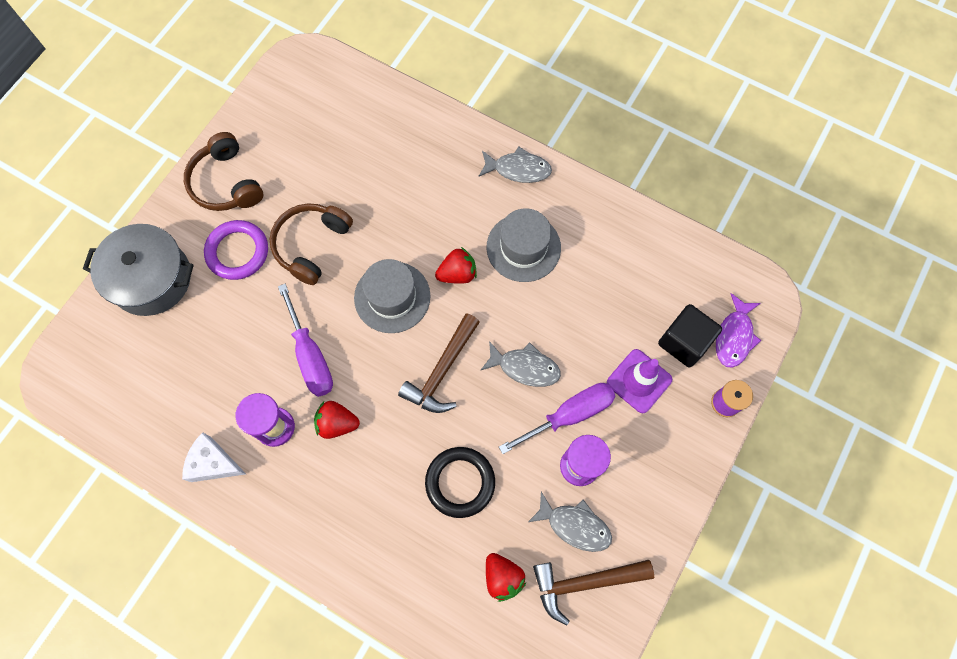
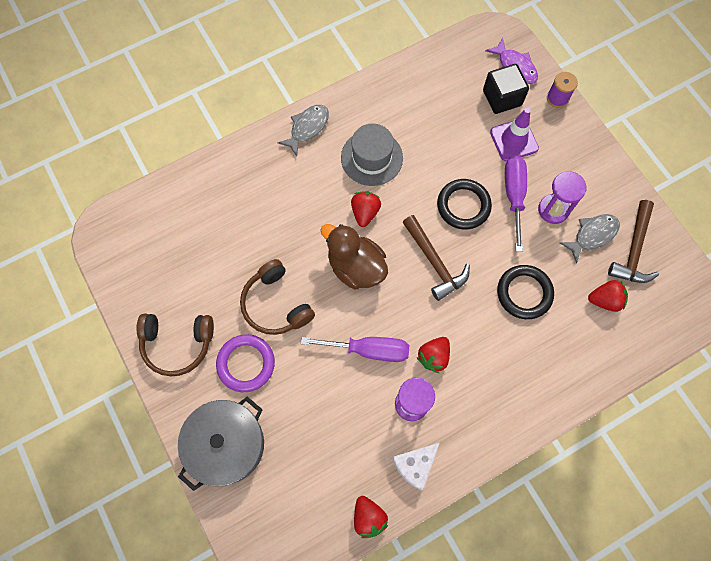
camera: 60 degrees left, 0 degrees up
grey hat [354,259,430,333] -> brown duck [321,224,388,289]
grey fish [480,341,561,387] -> black ring [437,179,492,230]
none -> red strawberry [354,496,388,539]

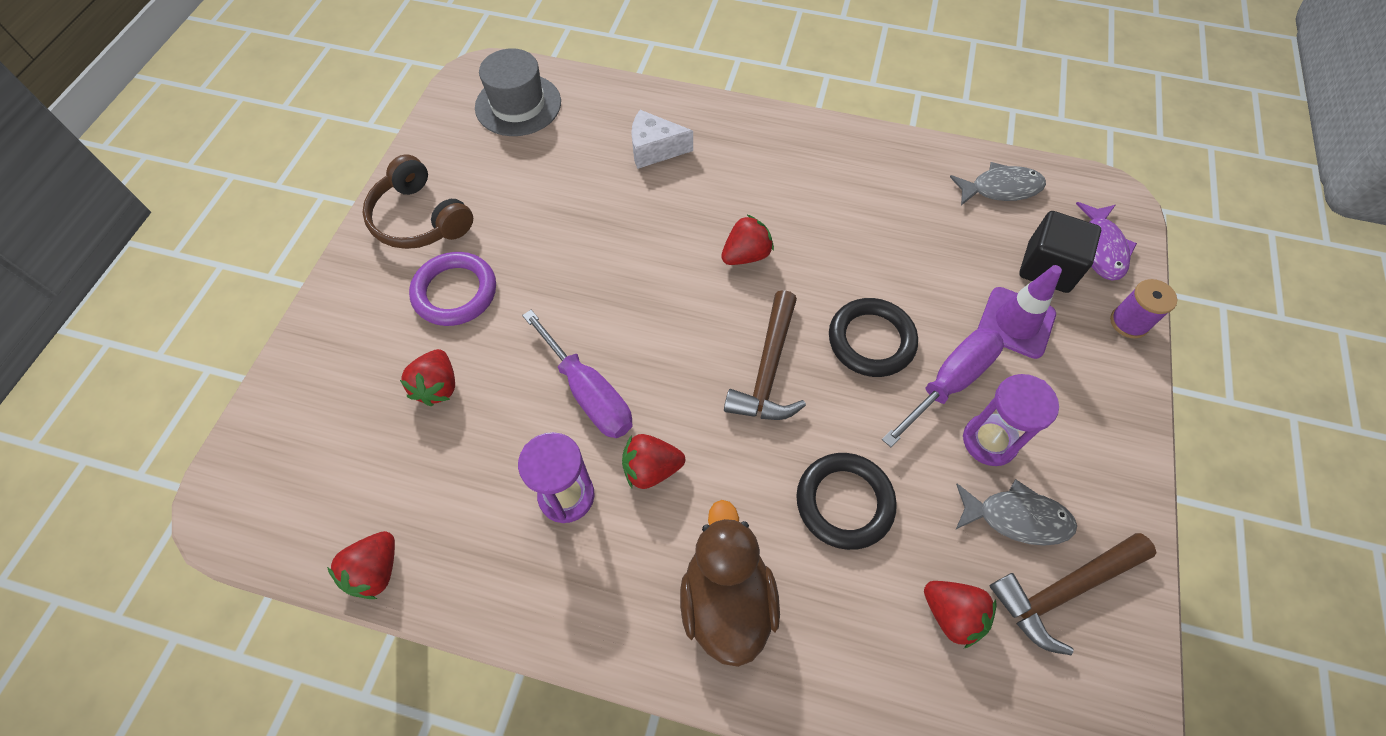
camera: 45 degrees right, 10 degrees down
grey pot [178,397,264,491] -> none
brown headphones [240,259,315,335] -> none
grey fish [278,105,329,156] -> grey fish moved to [950,162,1046,205]
brown duck [321,224,388,289] -> brown duck moved to [680,500,780,667]
grey hat [341,123,403,186] -> grey hat moved to [475,48,561,136]
white cheese [392,443,440,490] -> white cheese moved to [631,110,693,169]
none -> red strawberry [400,349,455,406]

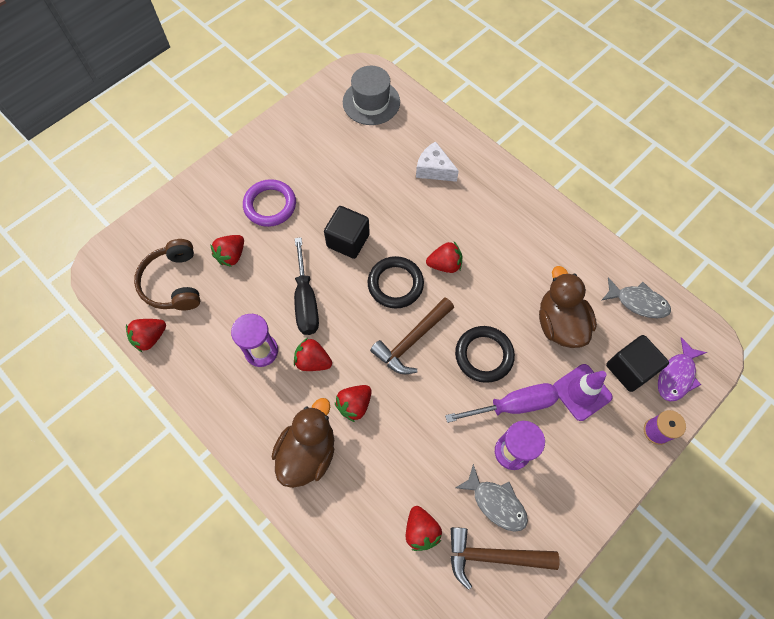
camera: 30 degrees right, 5 degrees up
brown headphones [362,154,473,249] -> brown headphones moved to [134,239,200,311]
purple screwdriver [522,310,633,438] -> black screwdriver [294,237,319,335]
black ring [796,453,897,550] -> black ring moved to [368,256,424,309]
none -> black cube [324,206,370,259]
none -> red strawberry [335,385,372,422]
none -> brown duck [539,266,597,348]

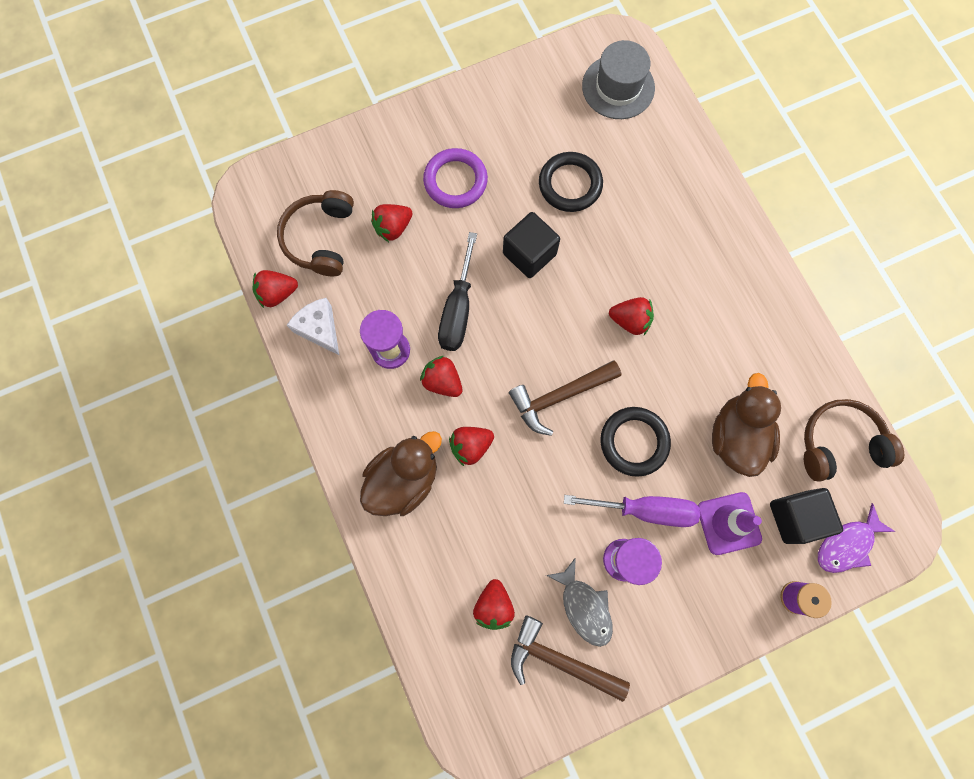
camera: 20 degrees right, 10 degrees up
black ring [368,256,424,309] -> black ring moved to [539,152,603,212]
white cheese [416,141,459,182] -> white cheese moved to [287,298,339,355]
grey fish [601,277,671,318] -> brown headphones [804,399,904,482]

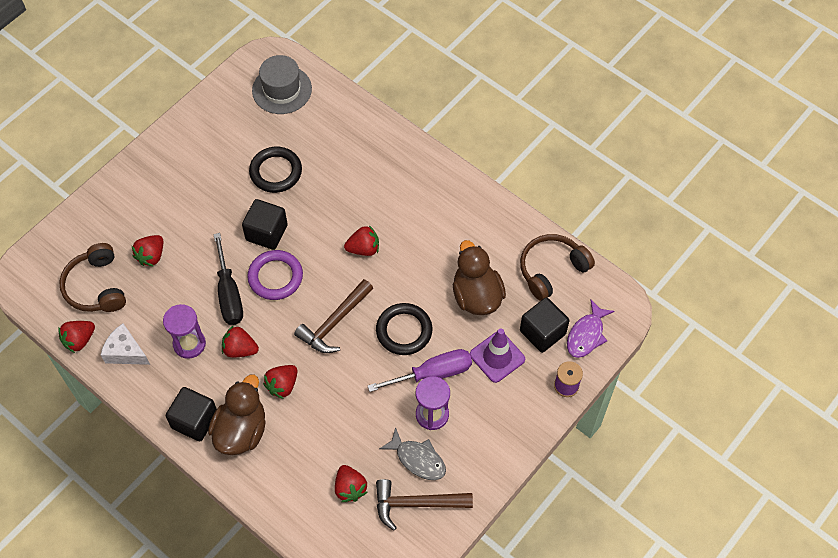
camera: 25 degrees left, 15 degrees down
purple ring [423,148,488,208] -> purple ring moved to [247,250,303,300]
none -> black cube [166,387,216,441]

